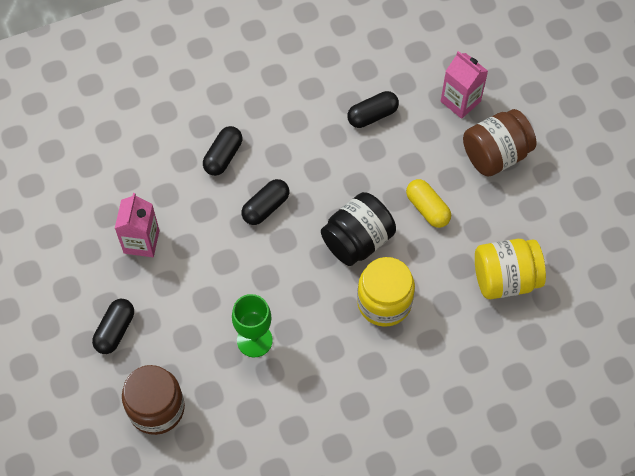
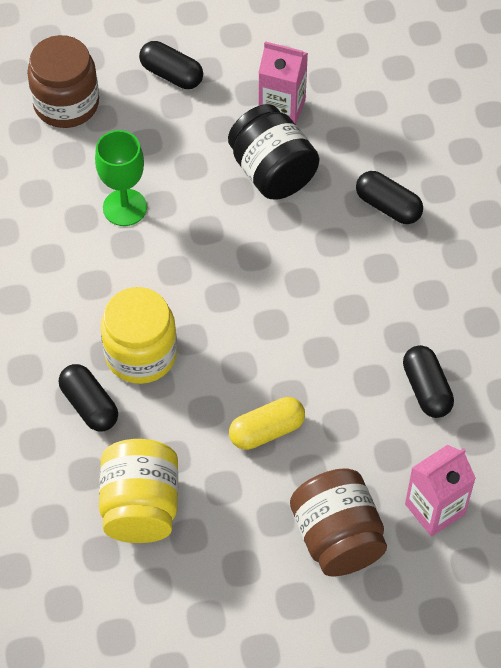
camera: 100 degrees right, 5 degrees down
black capsule [241,179,289,225] -> black capsule moved to [59,364,118,431]
black jar [321,192,396,266] -> black jar moved to [228,104,319,199]

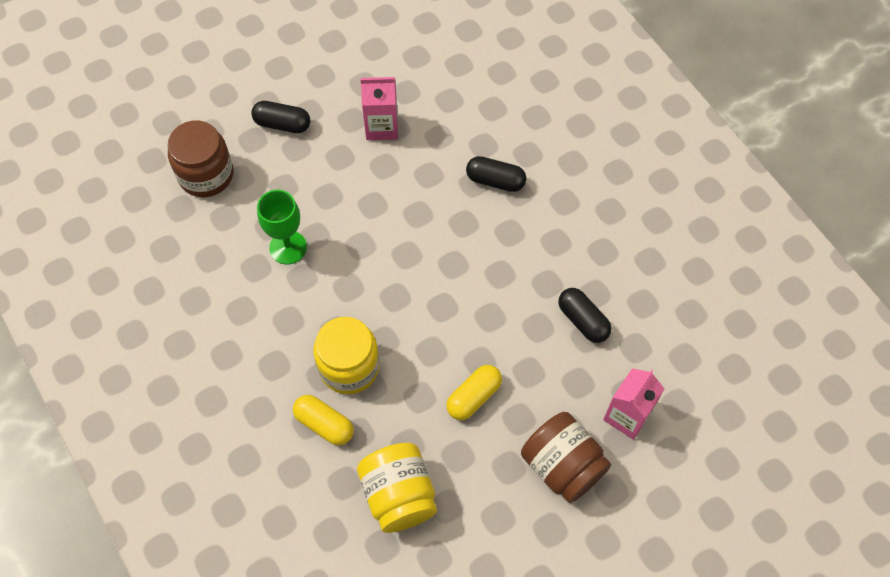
camera: 20 degrees left, 5 degrees up
black capsule [59,364,118,431] -> yellow capsule [293,395,354,445]
black jar [228,104,319,199] -> none

